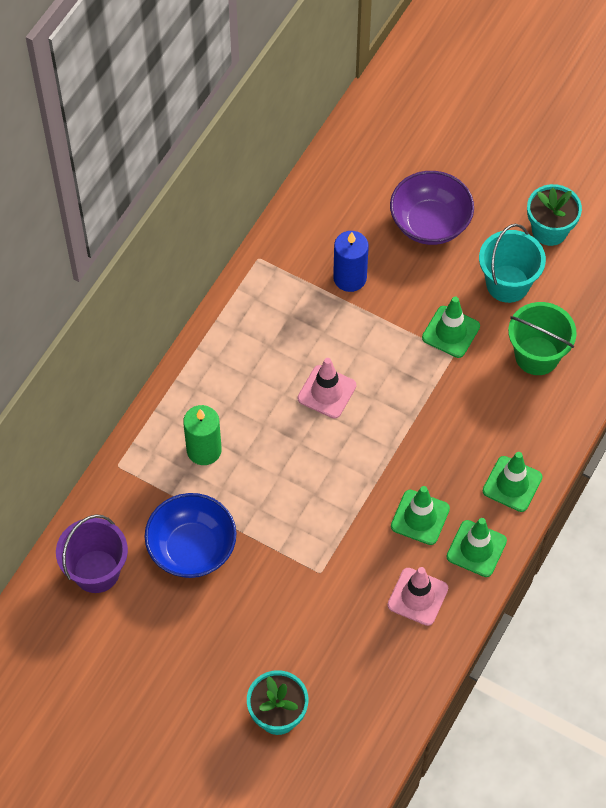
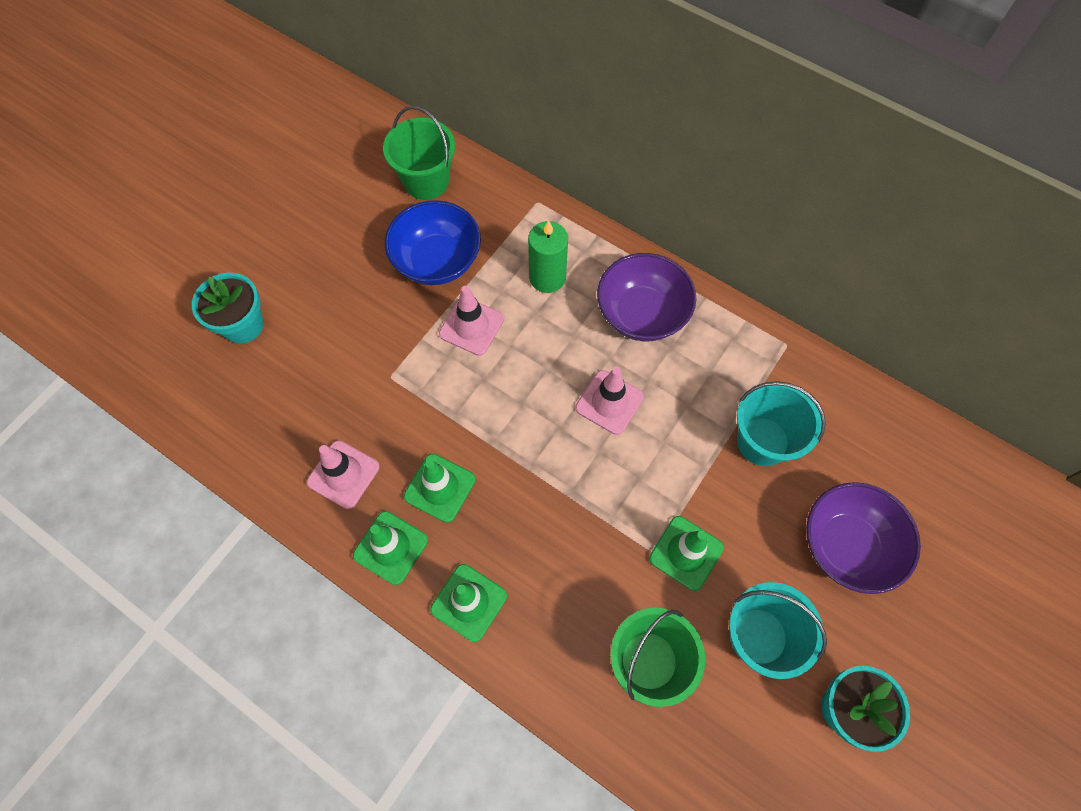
camera: 95 degrees right, 5 degrees up
purple bucket [56,514,128,593] -> green bucket [383,106,455,200]
blue candle [333,231,369,292] -> turquoise bucket [737,381,826,466]
none -> pink traffic cone [439,286,504,356]
none -> purple bowl [597,253,696,341]

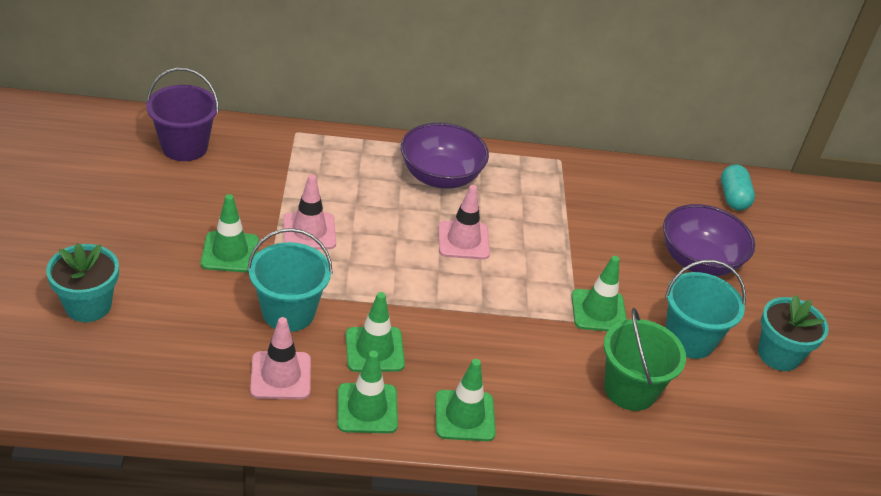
camera: 40 degrees left, 25 degrees down
green bucket [383,106,455,200] -> purple bucket [146,68,219,161]
blue bowl [385,200,481,285] -> none
green candle [528,220,568,293] -> none
turquoise bucket [737,381,826,466] -> turquoise bucket moved to [247,228,333,332]
none -> green traffic cone [201,194,259,273]
none -> turquoise capsule [721,164,755,210]

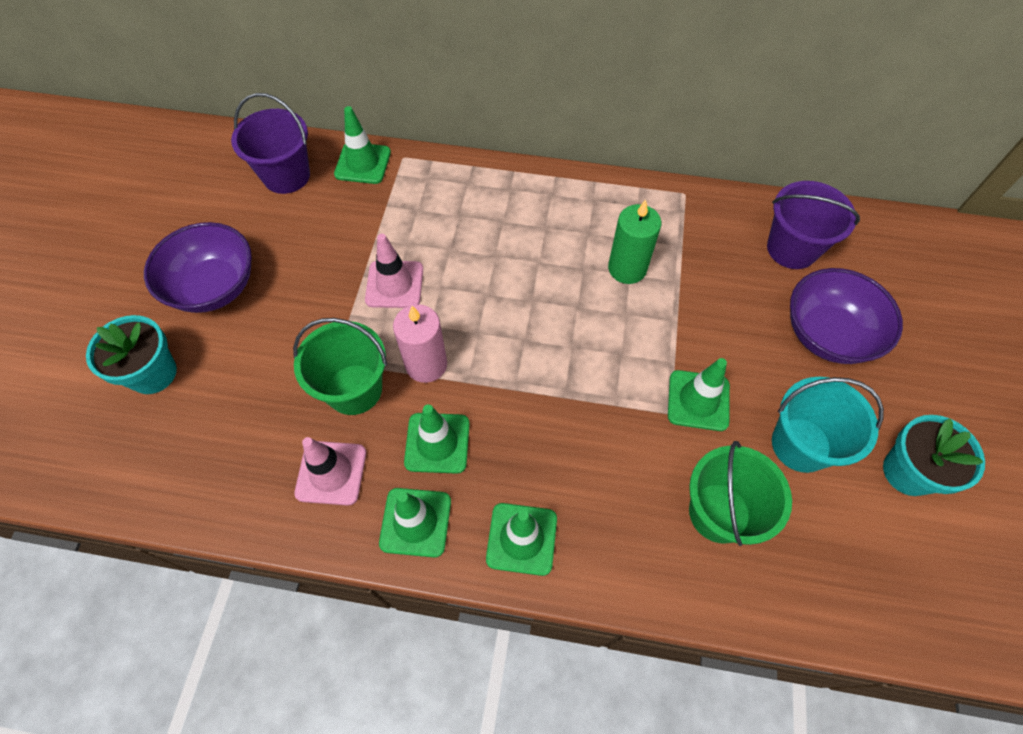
camera: 15 degrees right, 20 degrees up
green traffic cone [201,194,259,273] -> green traffic cone moved to [334,106,391,184]
turquoise bucket [247,228,333,332] -> green bucket [293,318,387,415]
purple bowl [401,123,489,189] -> purple bowl moved to [144,222,252,313]
pink traffic cone [438,185,490,259] -> none
turquoise capsule [721,164,755,210] -> none
none -> pink candle [393,304,447,383]
none -> green candle [608,200,661,284]
none -> purple bucket [767,181,860,269]

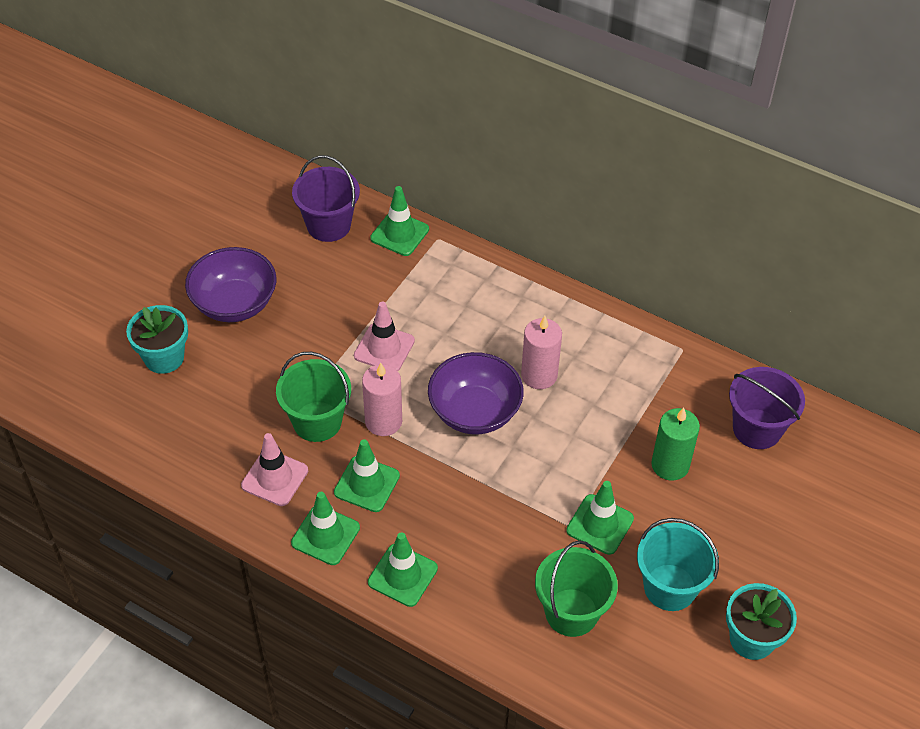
camera: 20 degrees right, 10 degrees down
green candle [608,200,661,284] -> green candle moved to [651,408,700,481]
purple bowl [790,268,903,364] -> purple bowl moved to [428,352,524,435]
none -> pink candle [521,316,562,389]

